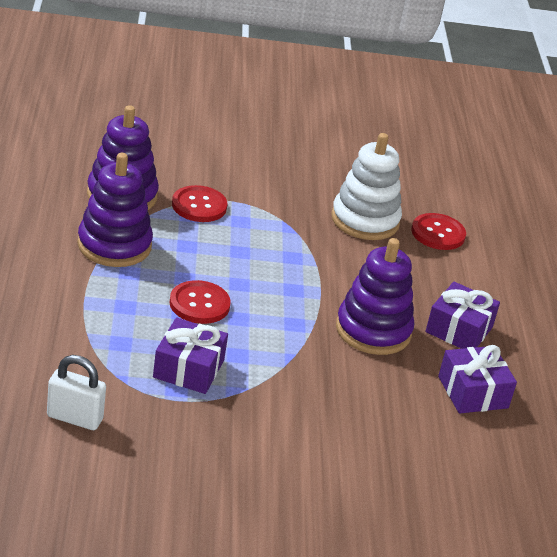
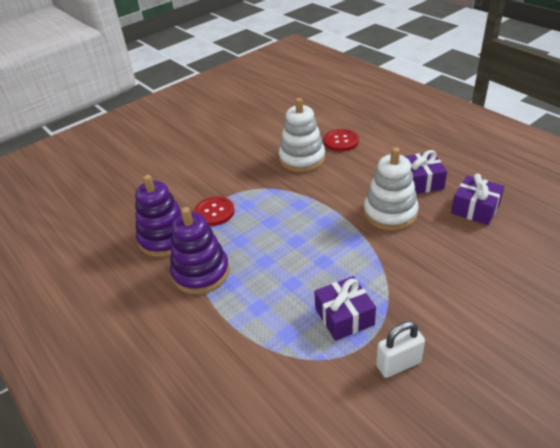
camera: 30 degrees left, 5 degrees up
white padlock [47,355,106,430] -> white padlock moved to [376,321,425,378]
red button [169,280,231,324] -> none
purple stacking toy [336,238,414,355] -> white stacking toy [364,147,419,231]

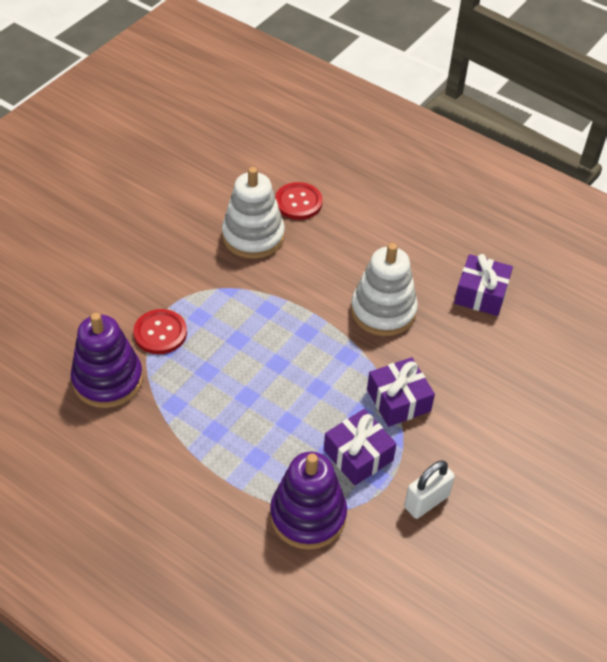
camera: 20 degrees left, 10 degrees up
purple stacking toy [170,207,230,294] -> purple stacking toy moved to [270,452,347,550]
purple gift [404,150,447,194] -> purple gift moved to [367,357,435,427]

